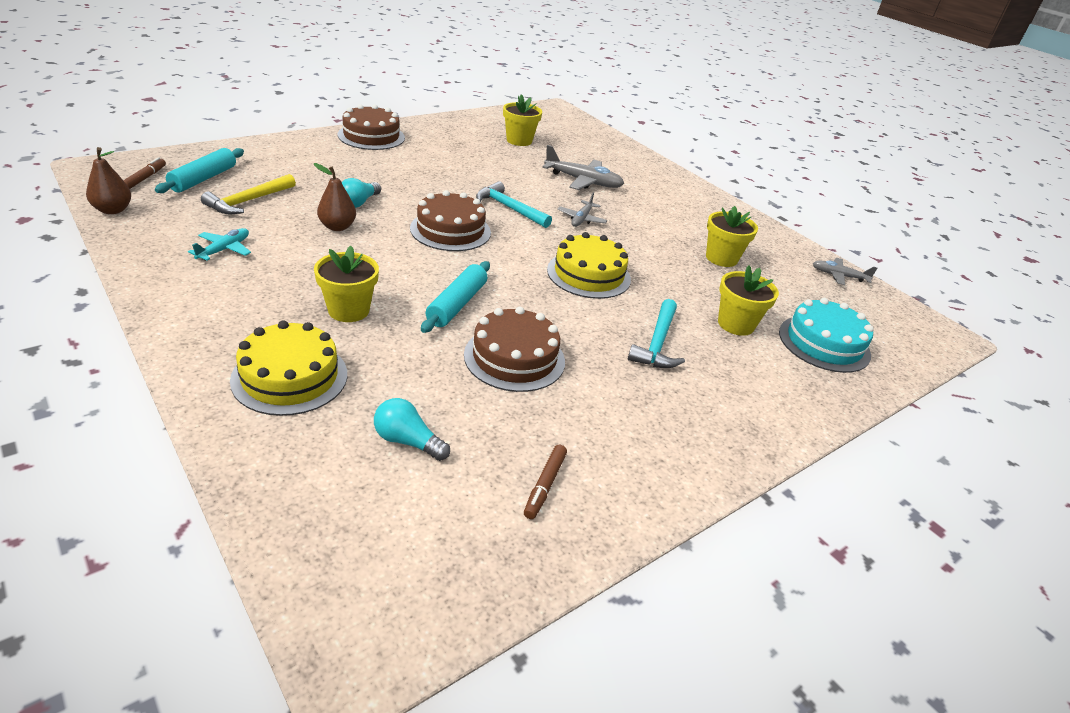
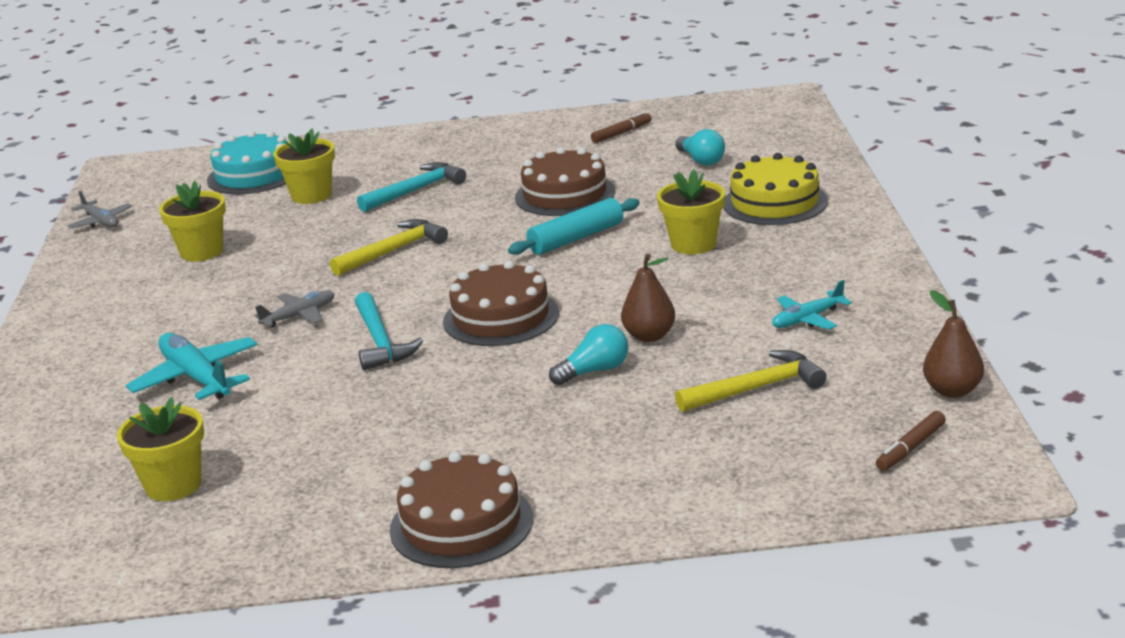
camera: 140 degrees left, 10 degrees down
turquoise rolling pin [155,148,244,193] -> none
grey plane [542,145,624,190] -> turquoise plane [126,333,258,400]
yellow cake [547,232,631,299] -> yellow hammer [330,219,448,276]

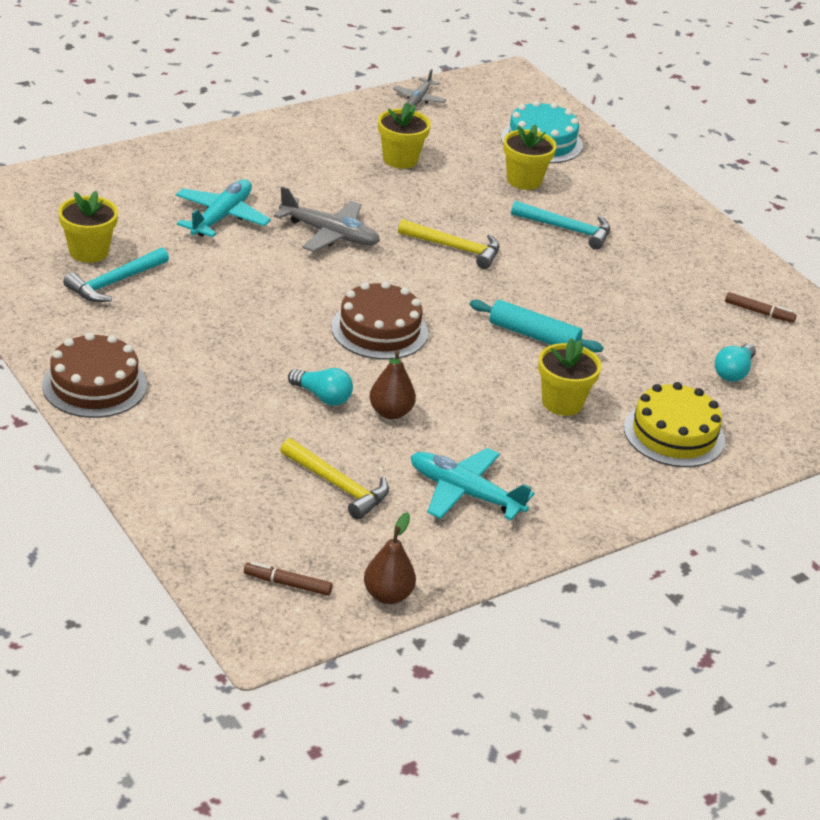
camera: 55 degrees right, 10 degrees up
grey plane [254,291,334,327] -> grey plane [274,186,380,252], size x1.65
turquoise hammer [355,292,423,370] -> turquoise hammer moved to [63,247,169,302]
brown cake [515,147,615,216] -> none
turquoise plane [772,280,852,330] -> turquoise plane [411,448,534,520], size x1.65

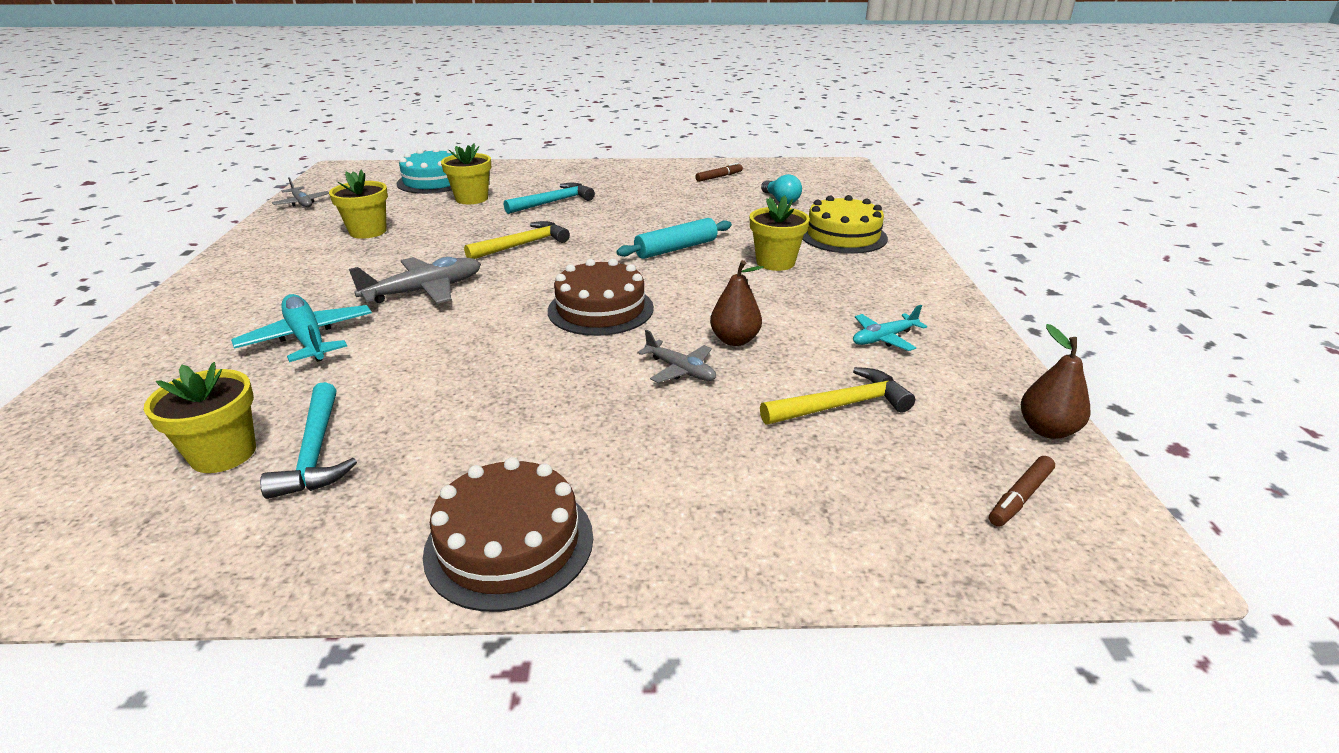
camera: 55 degrees left, 5 degrees down
turquoise light bulb [288,368,353,406] -> grey plane [637,330,716,383]
turquoise plane [411,448,534,520] -> turquoise plane [853,305,927,351], size x0.61

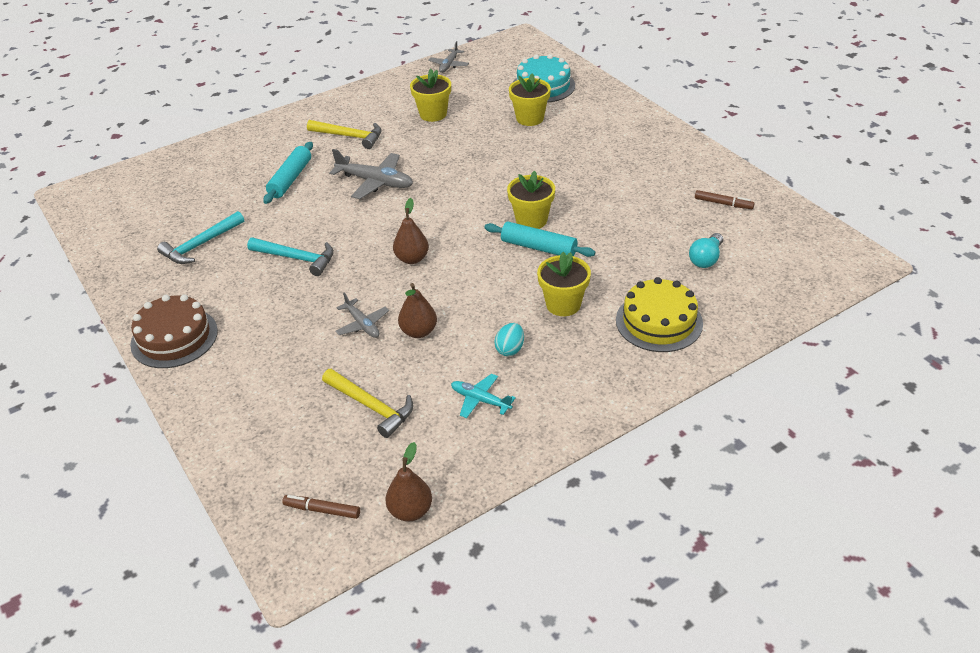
camera: 60 degrees right, 10 degrees up
yellow flower pot [144,362,256,473] -> yellow flower pot moved to [507,171,555,229]
turquoise plane [231,294,372,362] -> turquoise rolling pin [263,142,313,204]
yellow hammer [464,221,570,259] -> yellow hammer moved to [307,120,381,149]
turquoise hammer [504,183,595,214] -> turquoise hammer moved to [247,238,334,276]
brown cake [548,259,654,336] -> brown pear [393,198,429,264]
grey plane [637,330,716,383] -> grey plane turned 45 degrees counterclockwise [335,292,389,338]
none -> turquoise egg [494,323,524,356]

